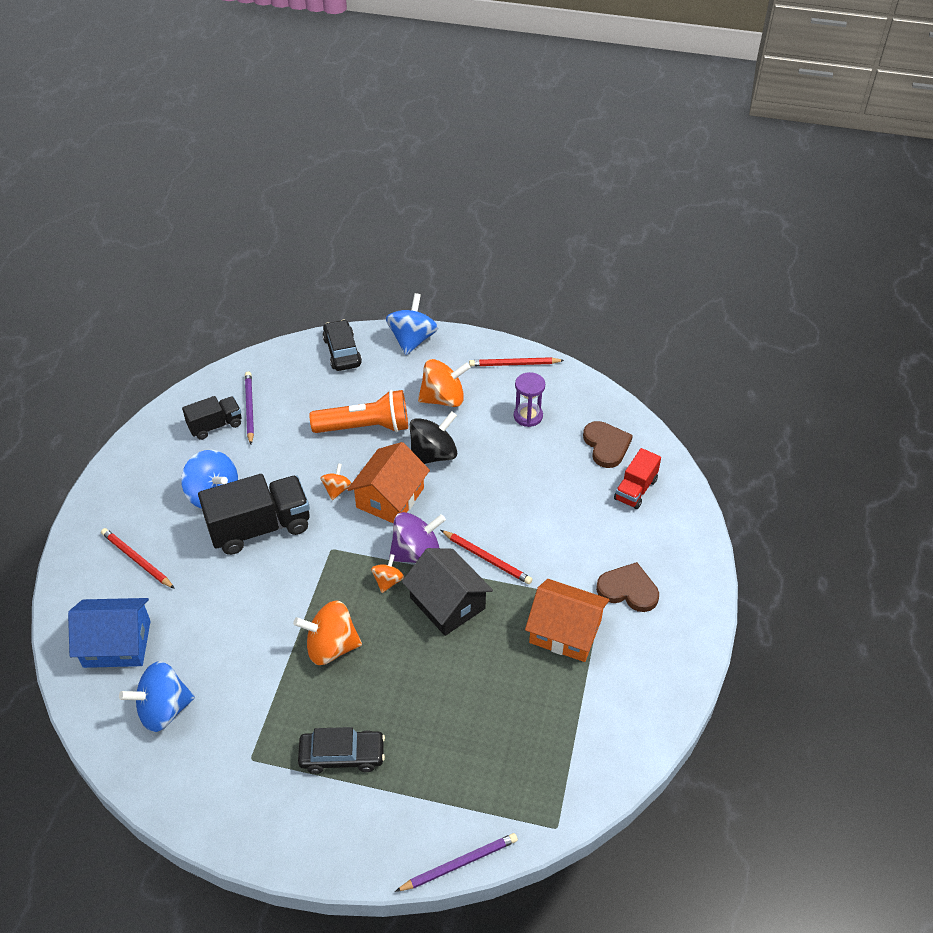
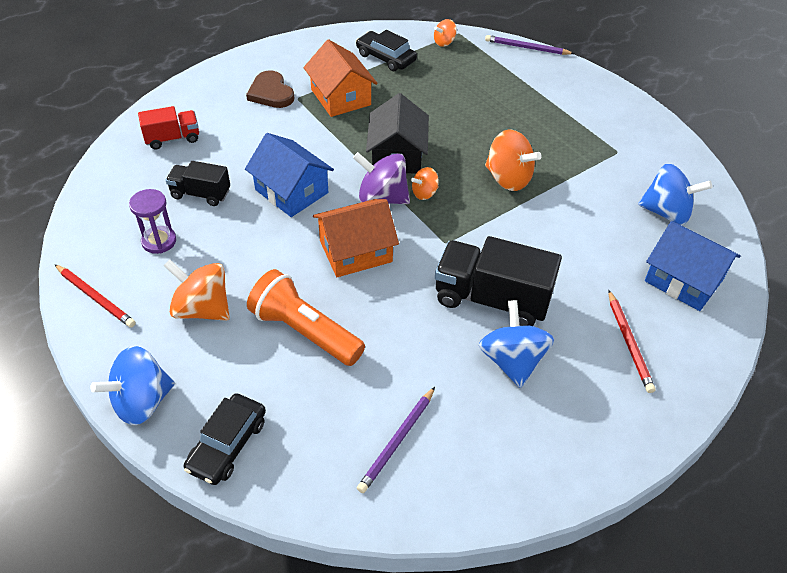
camera: 140 degrees left, 0 degrees up
black truck [182,396,242,440] -> black truck moved to [166,161,230,206]
black car [298,727,385,774] -> black car moved to [356,30,417,72]
orange spinning top [321,463,352,500] -> orange spinning top moved to [434,19,457,47]
black spinning top [410,411,457,464] -> none
red pencil [441,530,532,584] -> none
brown heart [583,421,633,468] -> none
none -> blue house [245,133,334,217]

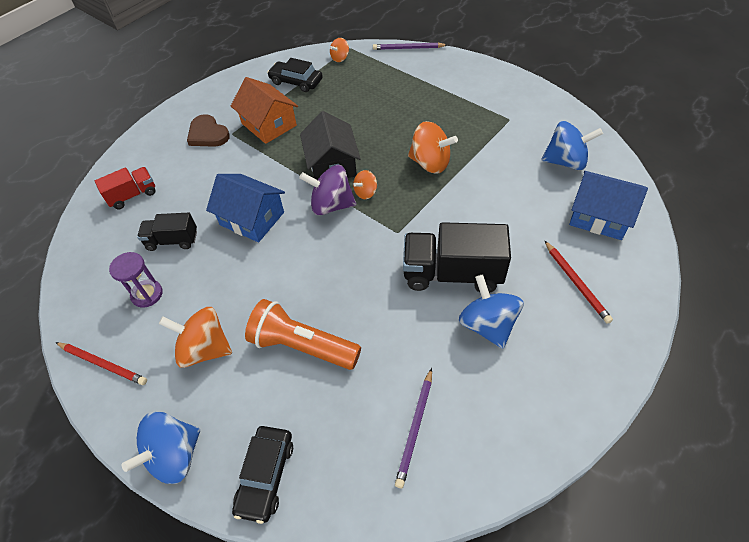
camera: 10 degrees left, 5 degrees up
orange house [313,199,399,277] -> none

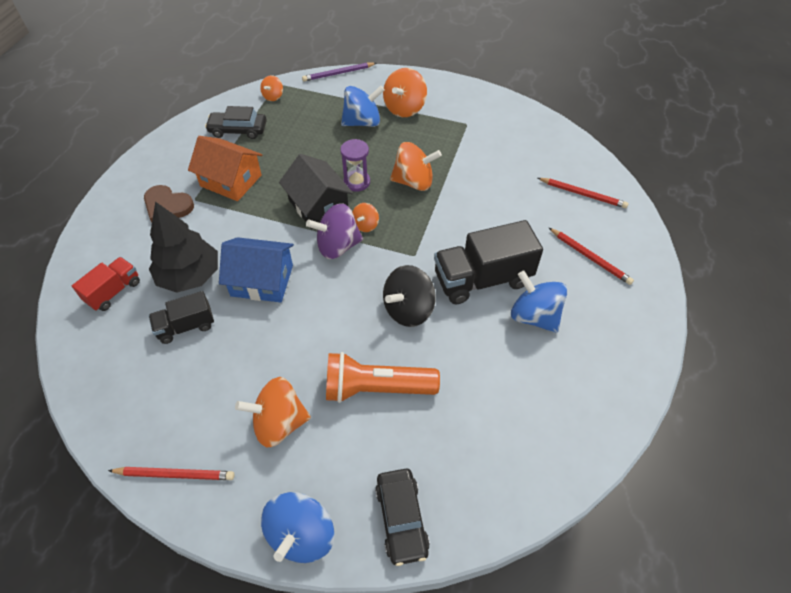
camera: 25 degrees left, 0 degrees up
purple hourglass [109,252,163,308] -> purple hourglass moved to [340,139,370,192]
purple pencil [395,368,432,488] -> none
blue spinning top [542,121,603,170] -> blue spinning top moved to [341,86,384,127]
blue house [569,171,648,240] -> red pencil [538,178,628,208]
none -> black tree [149,201,218,293]
none -> orange spinning top [383,68,427,117]
none -> black spinning top [383,265,436,327]

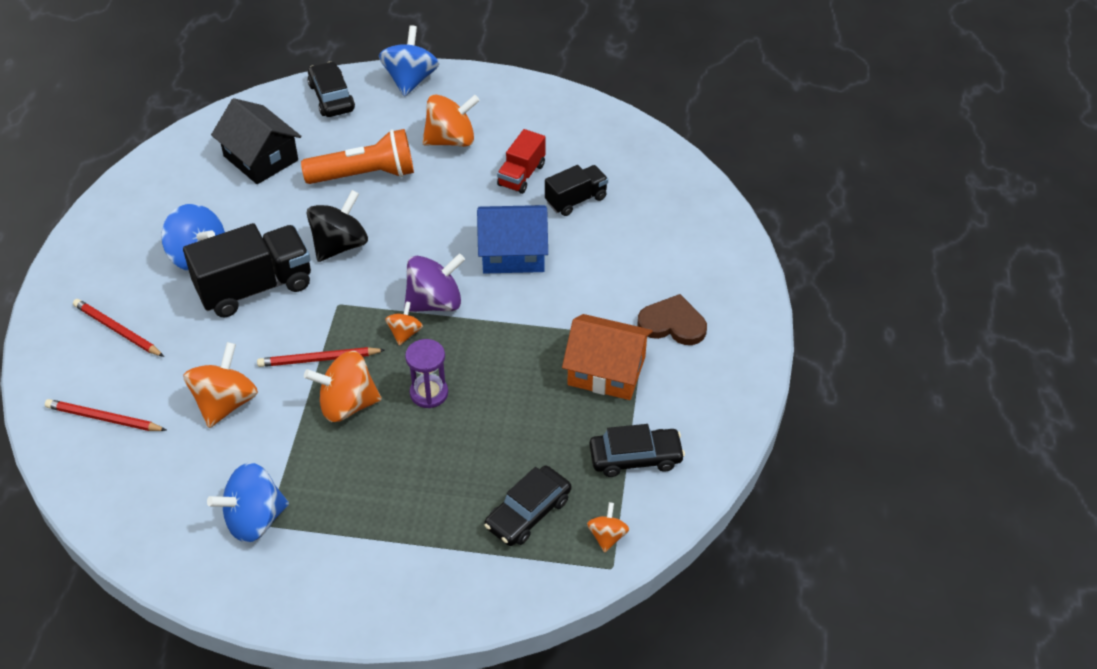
camera: 170 degrees right, 5 degrees down
red truck [72,257,140,311] -> red truck moved to [497,129,546,194]
red pencil [108,467,234,480] -> red pencil moved to [257,347,384,367]
black tree [149,201,218,293] -> none
black house [279,154,353,229] -> black house moved to [211,98,302,184]
purple pencil [302,63,377,81] -> none
blue spinning top [341,86,384,127] -> blue spinning top moved to [207,462,289,543]
orange spinning top [383,68,427,117] -> orange spinning top moved to [183,342,258,428]
none -> black car [484,466,571,546]

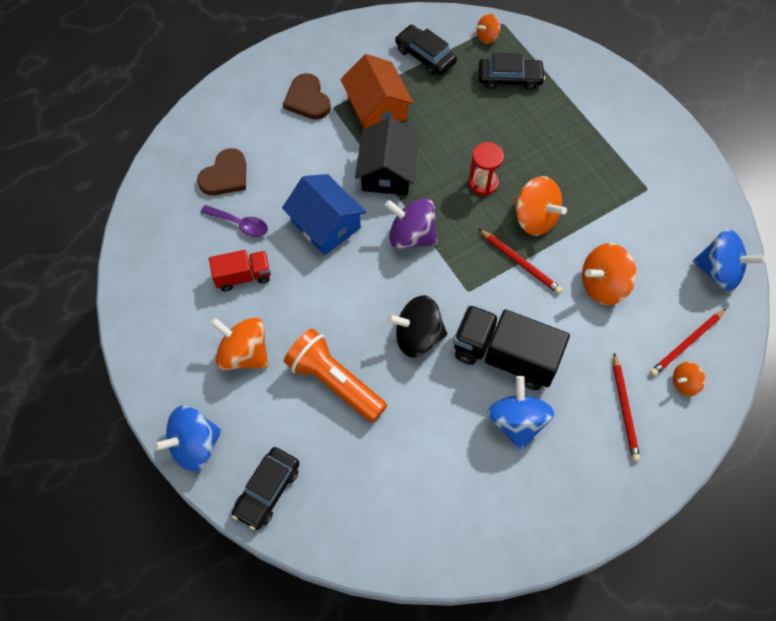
camera: 130 degrees left, 15 degrees up
red pencil [45,399,166,431] -> red pencil turned 75 degrees clockwise [650,308,727,376]
blue spinning top [207,462,289,543] -> blue spinning top moved to [693,229,765,291]
black house [211,98,302,184] -> black house moved to [355,117,420,195]
orange spinning top [385,301,423,346] -> orange spinning top moved to [673,362,706,396]
purple hourglass [405,339,448,408] -> red hourglass [468,142,504,195]
black truck [545,165,608,216] -> purple spoon [201,205,268,237]
none -> brown heart [197,148,246,195]

